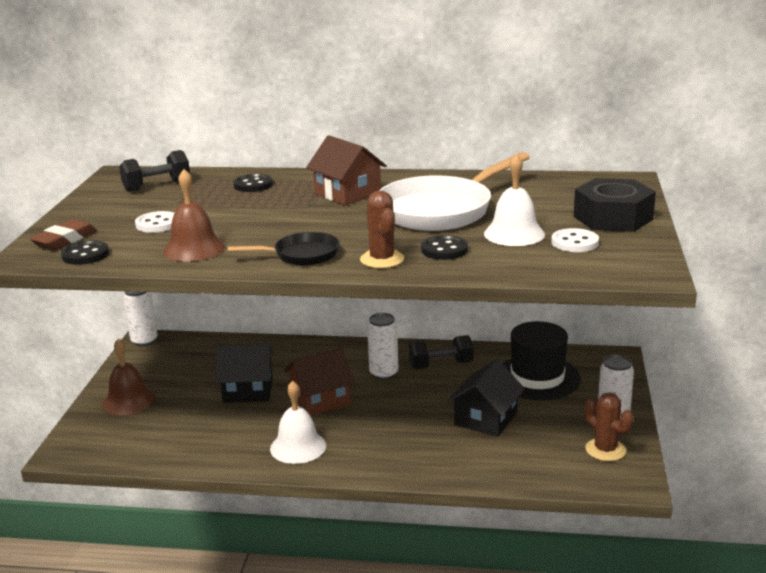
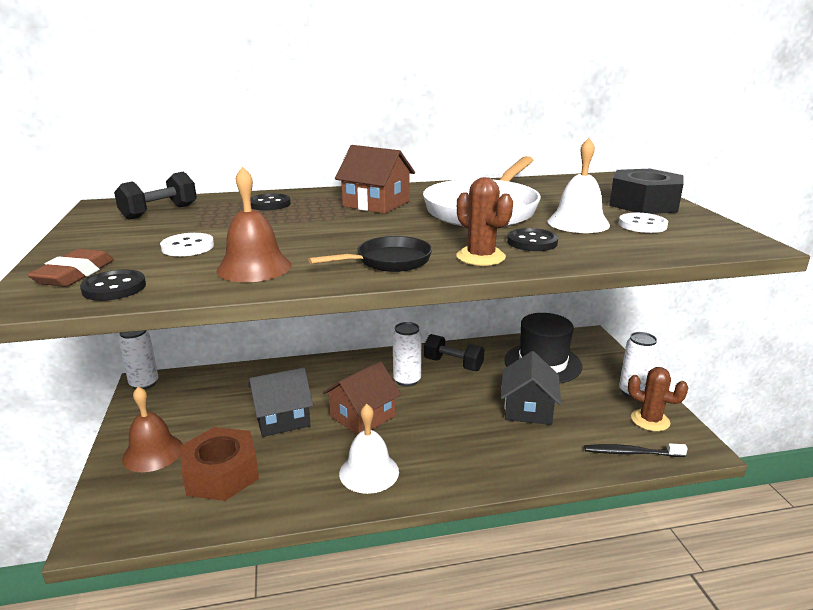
camera: 20 degrees left, 0 degrees up
black dumbbell [409,335,474,369] -> black dumbbell turned 60 degrees clockwise [424,334,485,371]
none -> brown nut [180,427,259,501]
none -> black toothbrush [584,443,688,457]

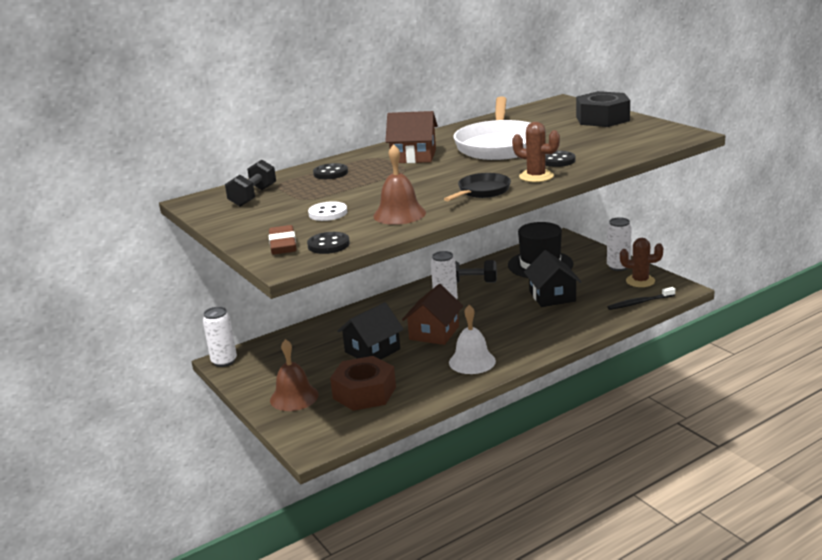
camera: 20 degrees left, 0 degrees up
white bell [548,138,610,233] -> none
white button [619,213,668,233] -> none

